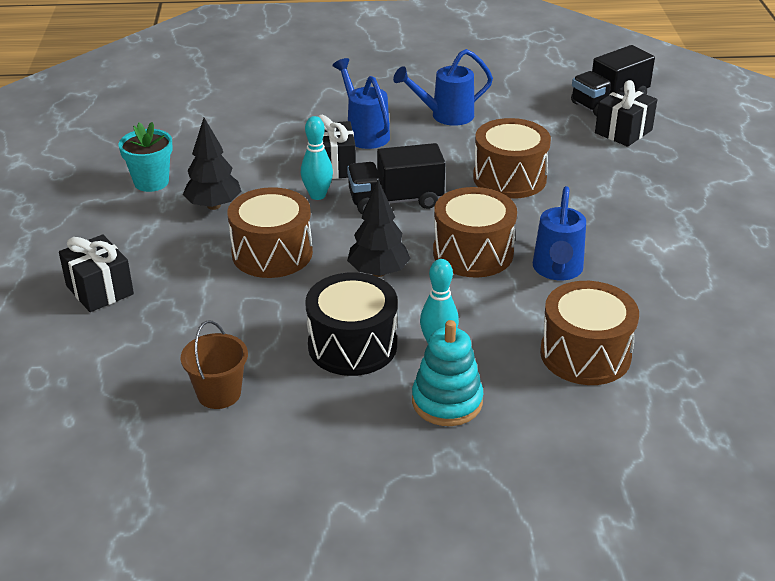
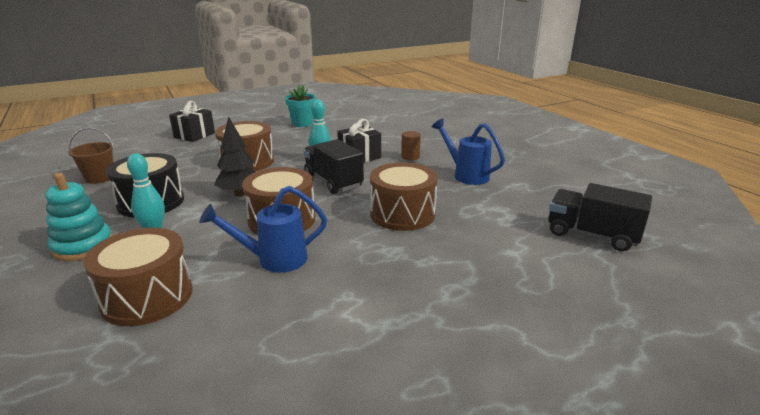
camera: 65 degrees right, 10 degrees down
black tree [183,118,242,210] -> none
blue watering can [332,58,390,149] -> brown cylinder [401,131,421,160]
black gift [595,80,657,147] -> none

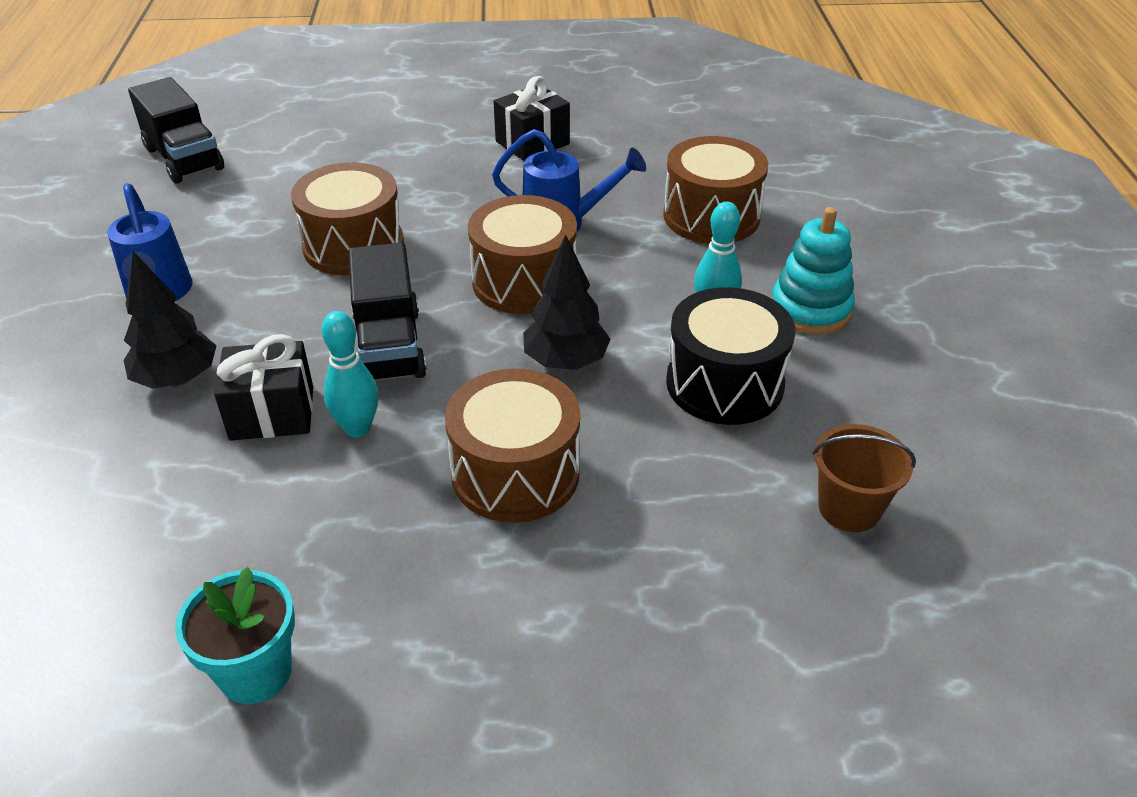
camera: 155 degrees left, 15 degrees up
black gift [169,101,215,142] -> black gift moved to [494,76,570,161]
brown cylinder [401,131,421,160] -> black tree [123,251,217,389]

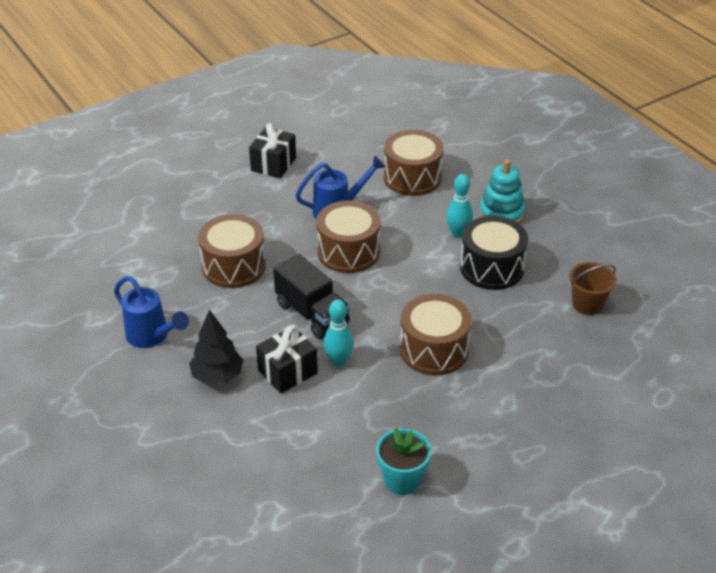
camera: 30 degrees left, 0 degrees up
black truck [128,77,224,184] -> none
black tree [523,235,611,370] -> none

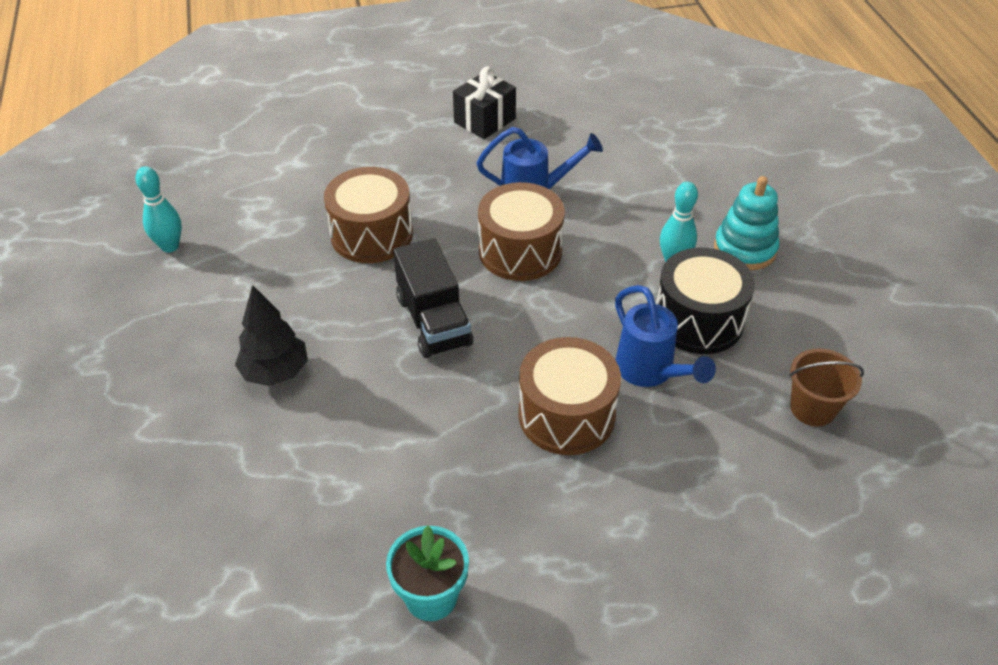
camera: 20 degrees right, 5 degrees up
blue watering can [114,276,189,348] -> blue watering can moved to [615,285,716,387]
black gift [256,325,318,394] -> none
turquoise bowling pin [324,299,354,366] -> turquoise bowling pin moved to [135,166,182,252]
brown drum [384,130,444,196] -> none

